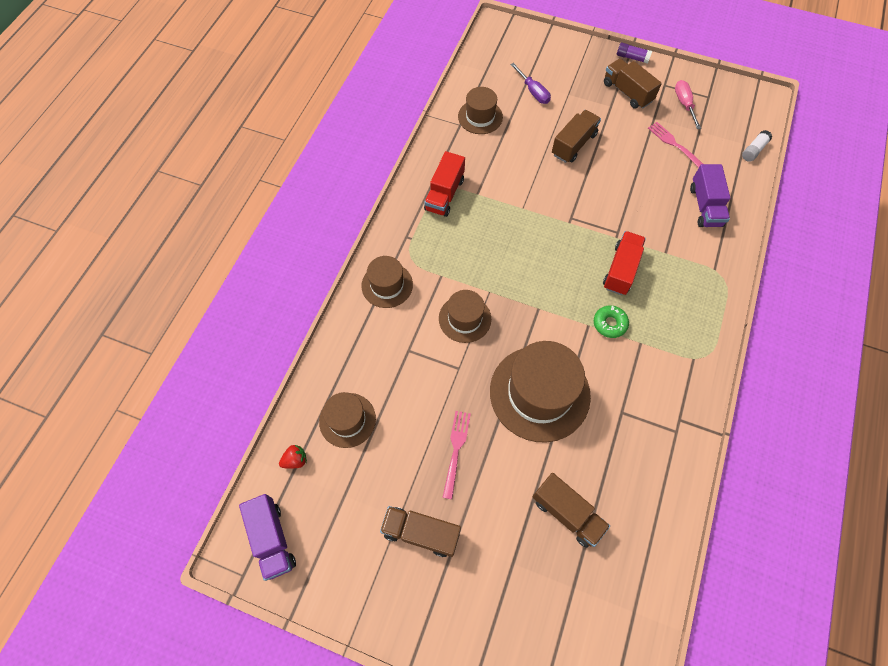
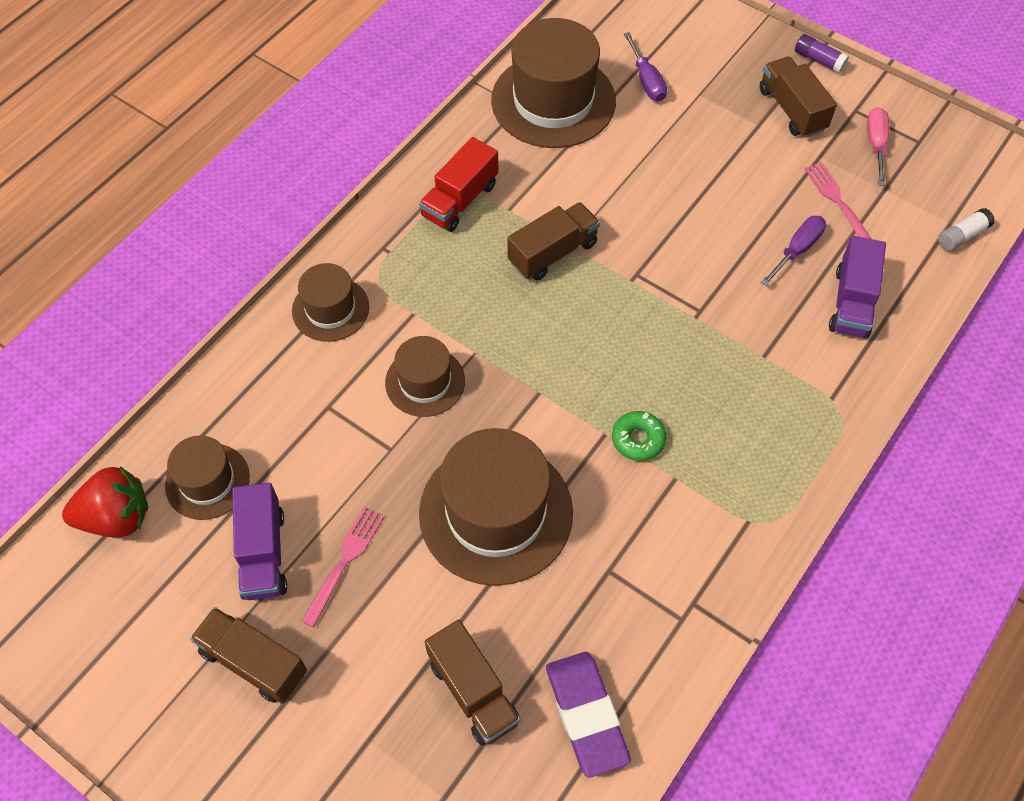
camera: 15 degrees right, 5 degrees down
purple truck [239,494,296,581] -> purple truck moved to [232,483,287,600]
red strawberry [279,445,307,469] -> red strawberry [62,466,148,538], size x2.01
brown hat [458,87,503,134] -> brown hat [491,18,616,148], size x1.81
brown truck [552,110,601,163] -> brown truck moved to [507,202,600,281]
red truck [603,231,646,295] -> none
none -> purple eraser [546,652,631,778]
none -> purple screwdriver [761,216,826,286]

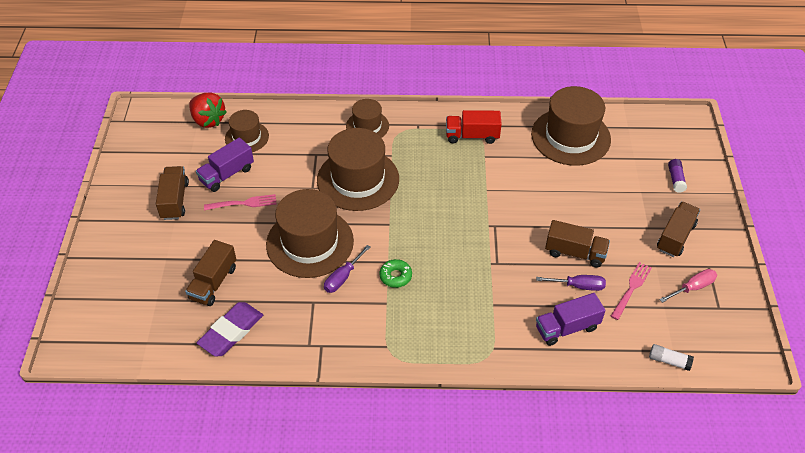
camera: 55 degrees right, 10 degrees down
brown hat [385,336,465,417] -> brown hat [317,128,399,211], size x1.81
brown truck [507,202,600,281] -> brown truck moved to [545,220,610,268]
purple screwdriver [624,32,667,102] -> purple screwdriver moved to [324,245,370,293]
purple glue stick [795,34,849,73] -> purple glue stick moved to [668,159,687,193]

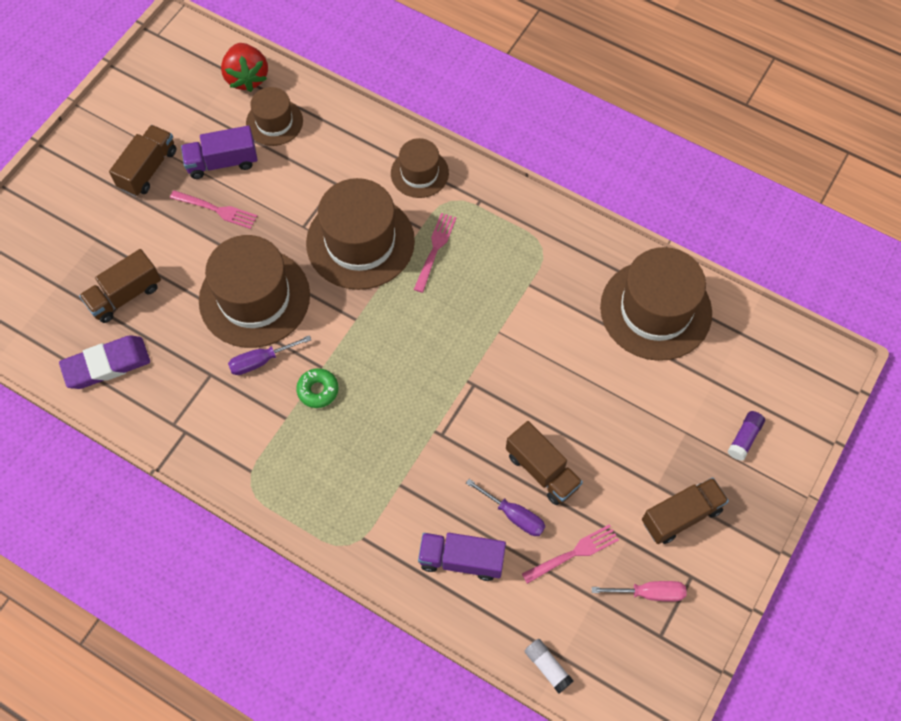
camera: 30 degrees right, 15 degrees up
red truck [446,110,502,144] -> none
none -> pink fork [414,213,457,293]

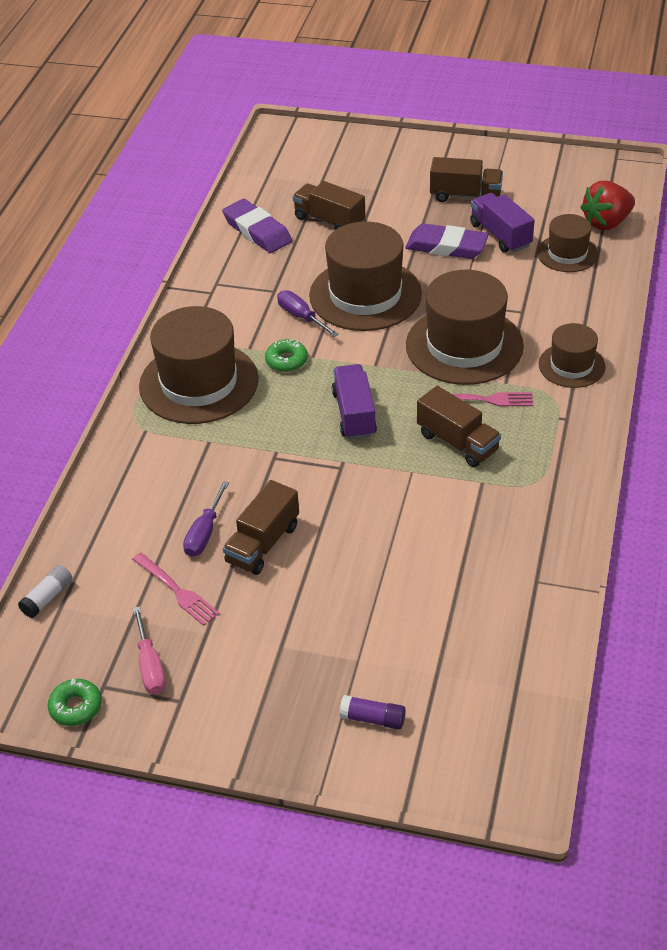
camera: 75 degrees right, 20 degrees down
pink fork [170,190,257,229] -> purple eraser [405,223,489,259]
purple truck [418,533,506,581] -> purple truck moved to [332,364,377,440]
brown hat [600,247,712,361] -> brown hat moved to [139,306,259,424]
brown truck [642,477,729,544] -> brown truck moved to [417,386,501,467]
none -> green donut [47,678,102,726]

